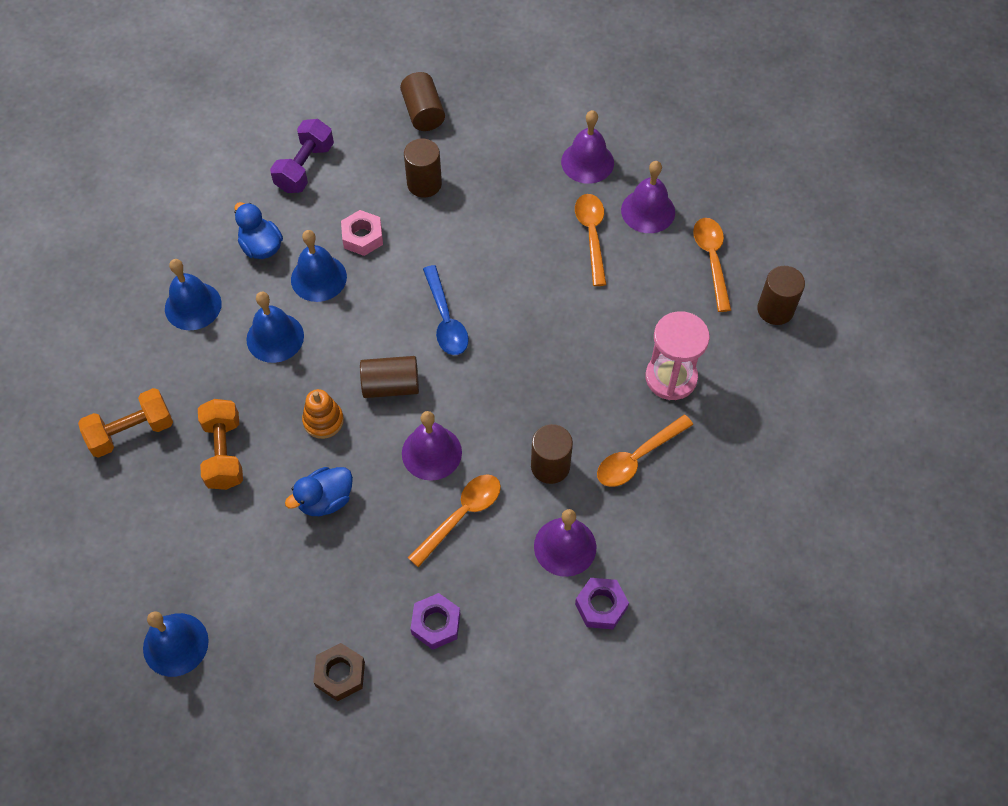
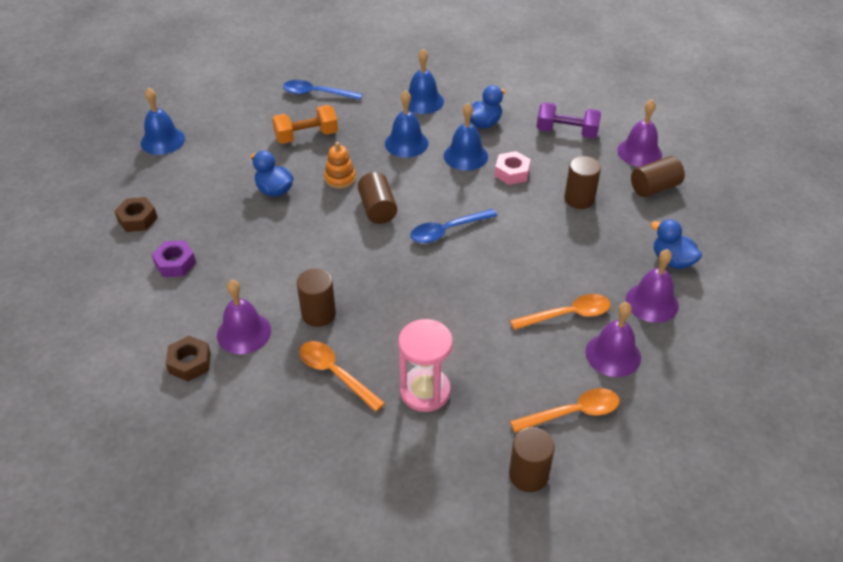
camera: 80 degrees right, 15 degrees down
orange dumbbell [78,388,173,458] -> blue spoon [283,80,363,100]
purple bell [402,411,462,481] -> purple bell moved to [617,100,662,167]
orange spoon [408,474,501,567] -> none
purple nut [575,578,629,629] -> brown nut [166,336,211,381]
none -> blue duck [651,219,702,269]

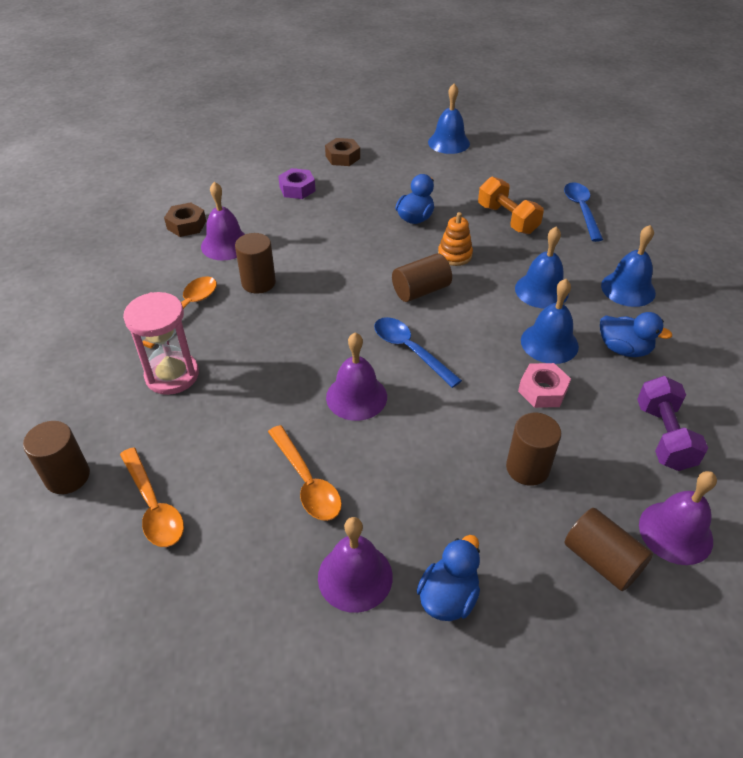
camera: 75 degrees right, 0 degrees up
purple bell [586,302,641,377] -> purple bell moved to [326,333,387,421]

